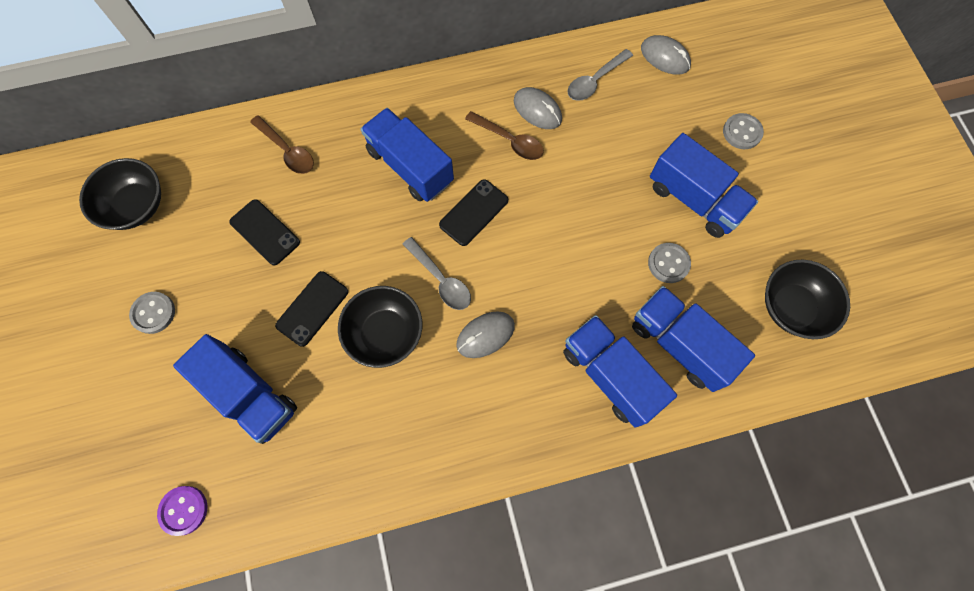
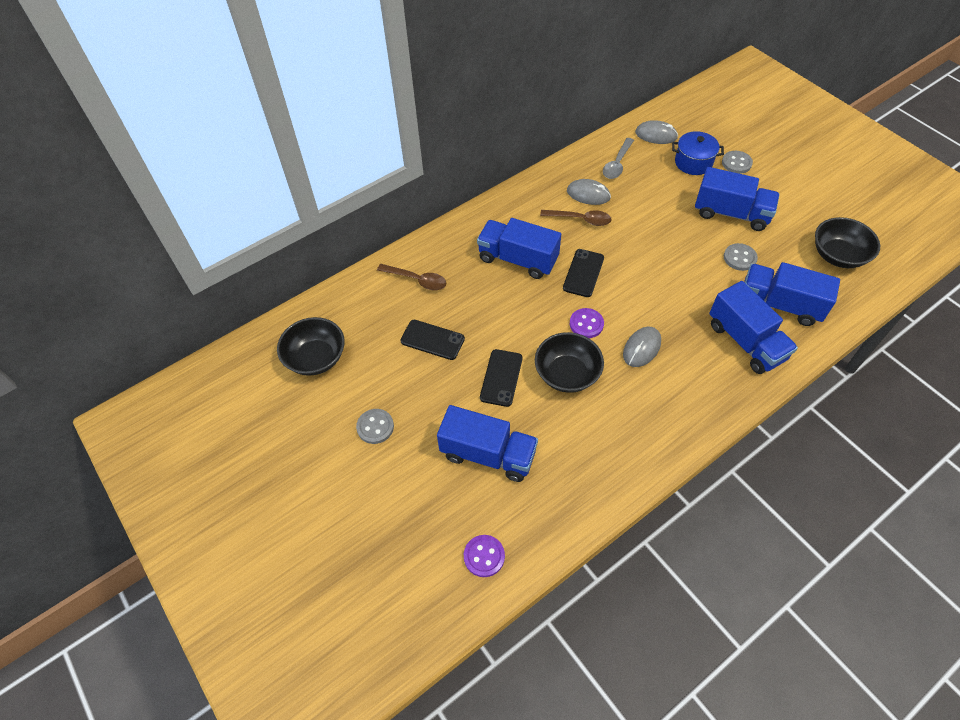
camera: 20 degrees left, 15 degrees down
grey spoon [403,237,471,310] -> purple button [570,308,604,338]
blue truck [563,315,677,428] -> blue truck turned 150 degrees counterclockwise [709,281,798,374]
none -> blue pot [672,131,724,175]

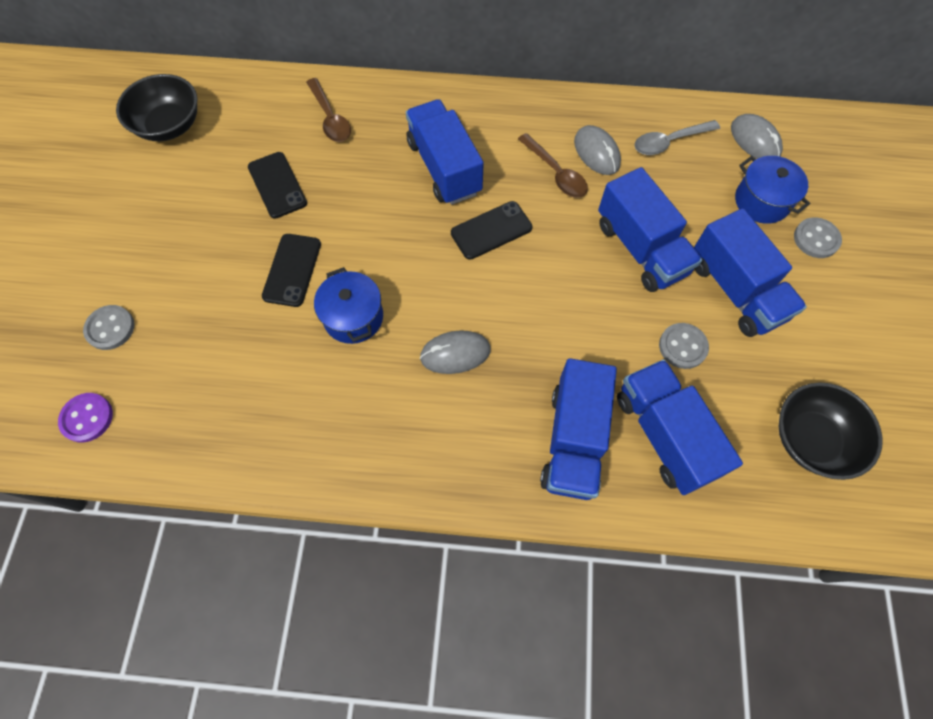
camera: 40 degrees right, 10 degrees up
grey button [356,409,394,444] -> grey button moved to [83,305,134,350]
blue truck [437,405,538,482] -> blue truck moved to [598,167,702,292]
black phone [480,349,522,407] -> black phone turned 45 degrees counterclockwise [262,234,321,307]
black bowl [535,332,604,393] -> blue pot [314,267,383,344]
purple button [570,308,604,338] -> none

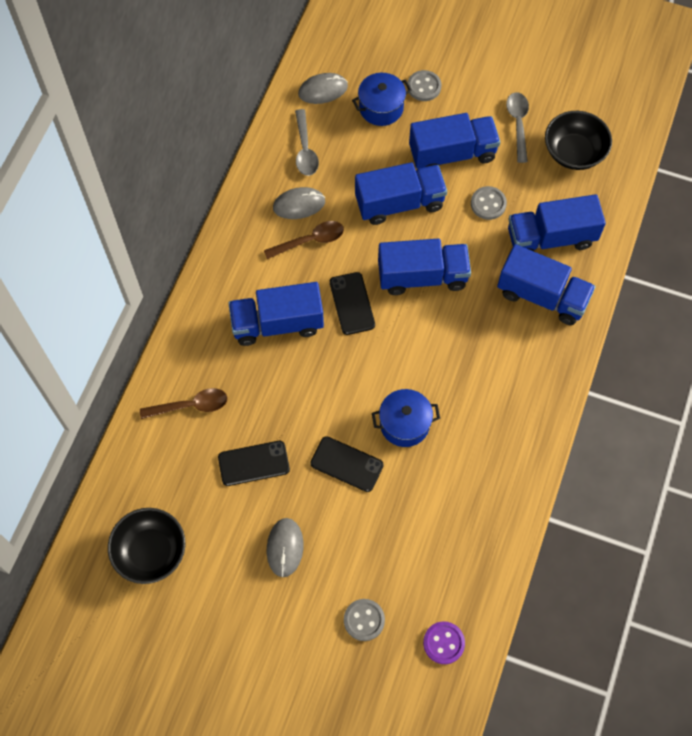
camera: 75 degrees left, 0 degrees up
grey mouse [420,330,491,374] -> grey mouse moved to [267,518,303,577]
none -> blue truck [378,239,471,295]
none -> grey spoon [506,92,529,163]

